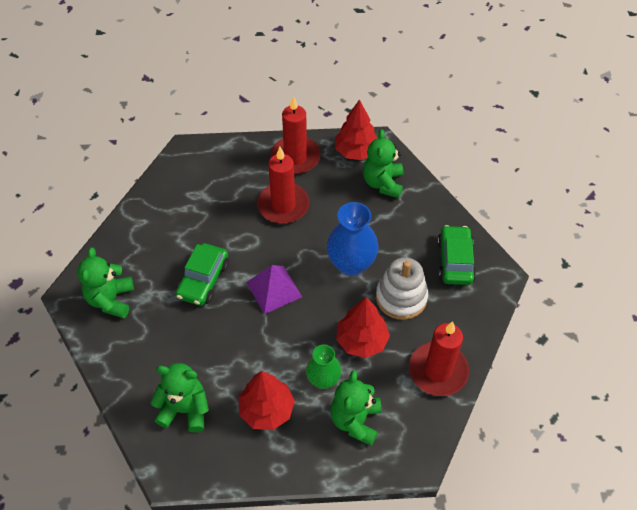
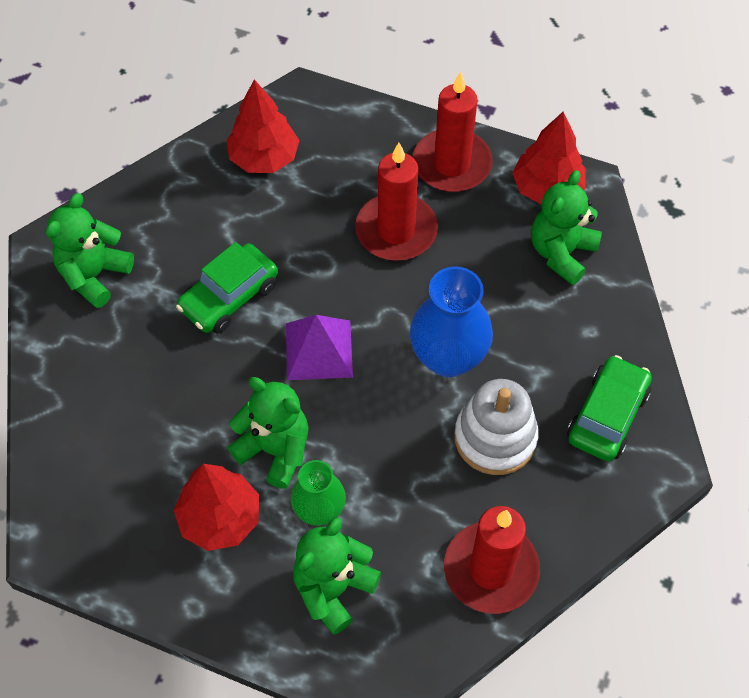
camera: 25 degrees right, 5 degrees up
green teddy bear [150,363,209,432] -> green teddy bear moved to [228,377,309,489]
red tree [336,297,390,358] -> red tree moved to [227,79,299,173]

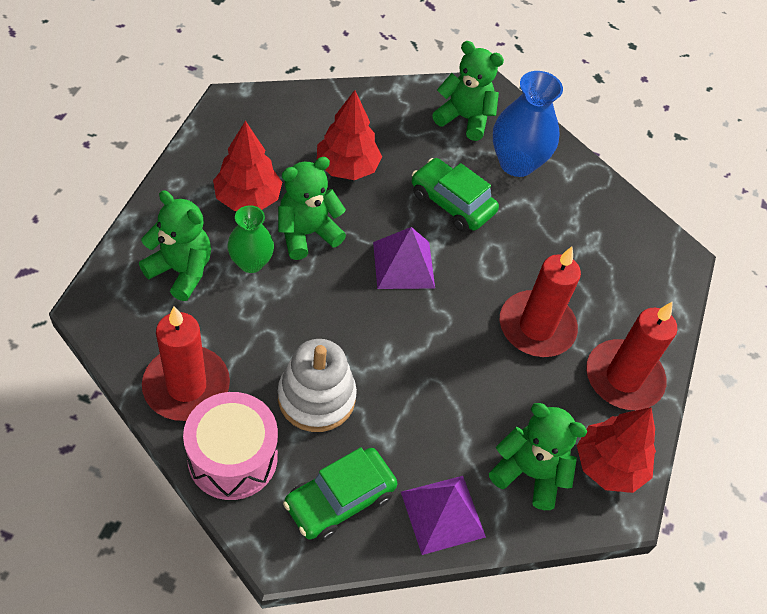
camera: 80 degrees right, 5 degrees down
red tree [227,79,299,173] -> red tree moved to [317,90,382,180]
green teddy bear [228,377,309,489] -> green teddy bear turned 150 degrees counterclockwise [278,157,346,260]
blue vase [410,266,493,377] -> blue vase moved to [493,71,563,177]
green car [567,355,652,462] -> green car turned 120 degrees clockwise [283,447,397,541]
none -> pink drum [183,392,278,500]
none -> purple pyramid [401,476,486,555]

